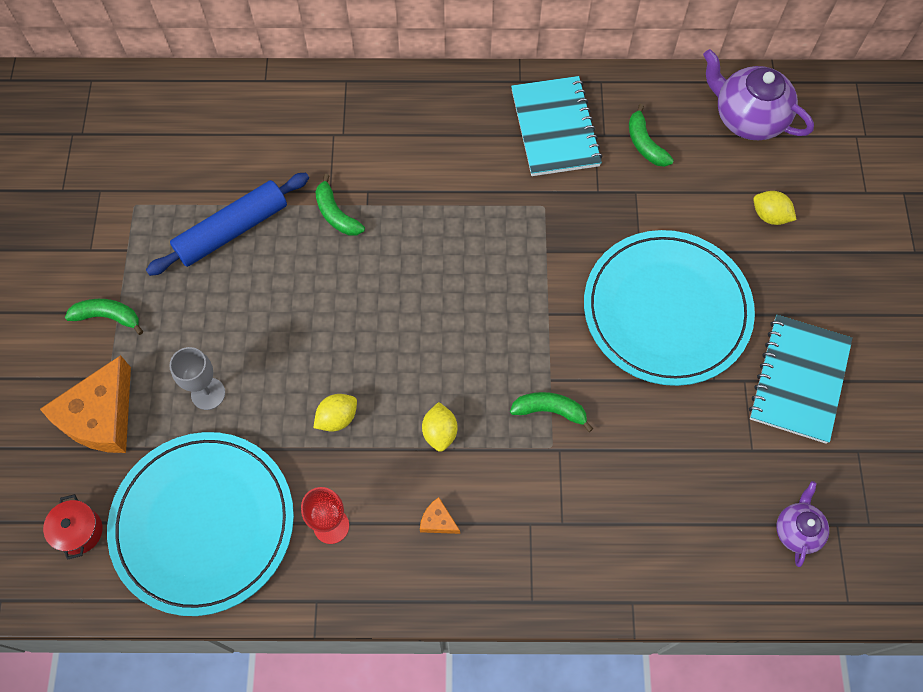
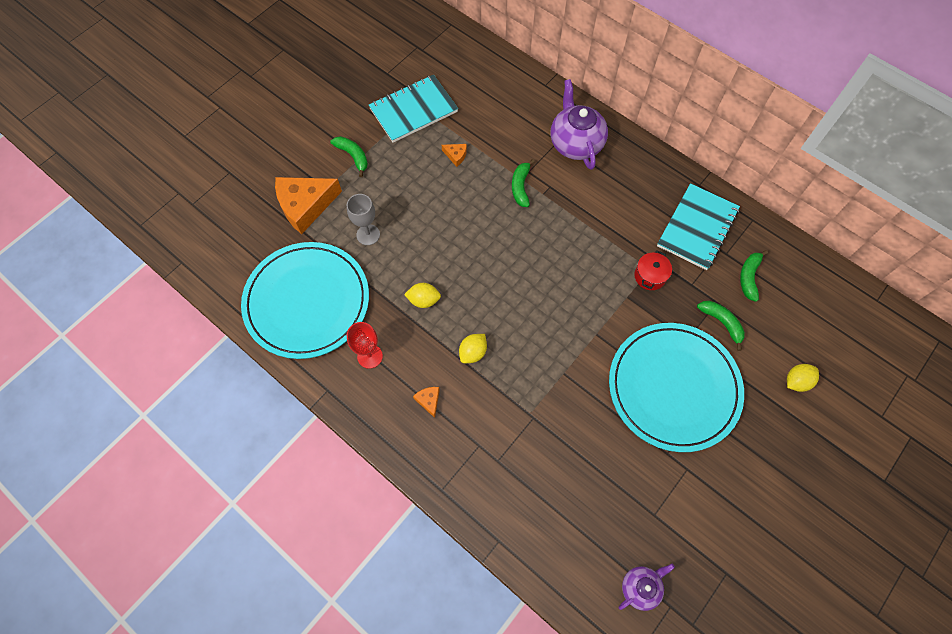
camera: 40 degrees right, 0 degrees up
red pot [43,494,102,560] -> red pot moved to [634,250,672,290]
blue rolling pin [146,173,309,276] -> orange cheese [442,144,467,167]
green banana [510,392,593,432] -> green banana moved to [697,301,745,351]
purple teapot [703,49,814,140] -> purple teapot moved to [550,79,608,170]
turquoise notebook [749,315,852,444] -> turquoise notebook moved to [369,75,458,143]
yellow lemon [753,191,797,225] -> yellow lemon turned 75 degrees clockwise [787,364,819,392]

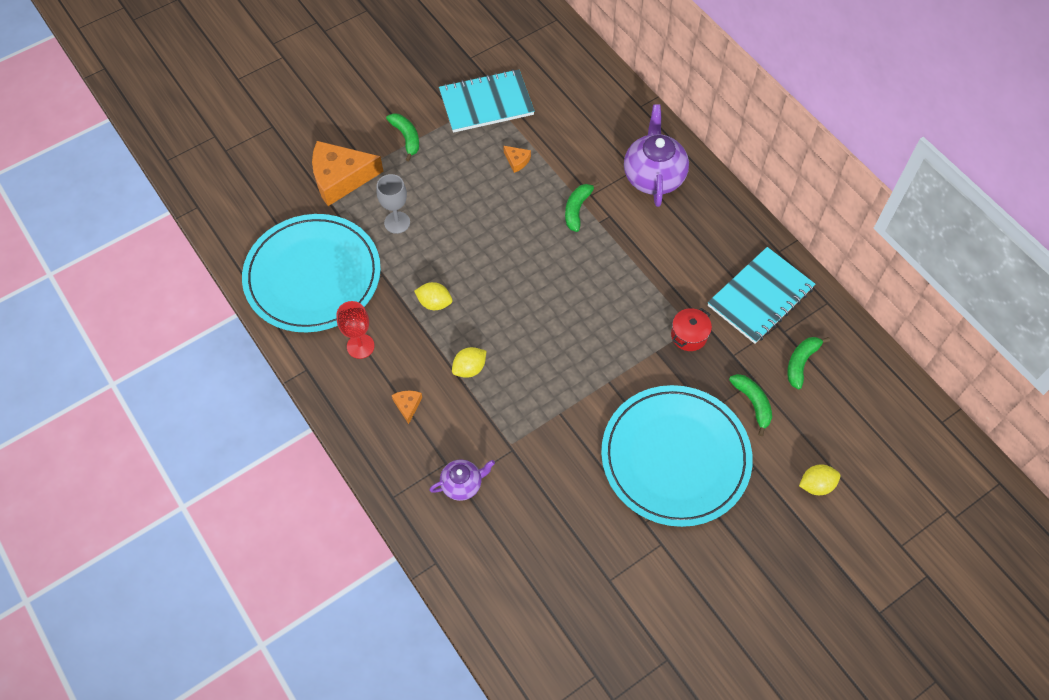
camera: 15 degrees right, 5 degrees down
purple teapot [619,564,675,611] -> purple teapot moved to [429,460,495,501]

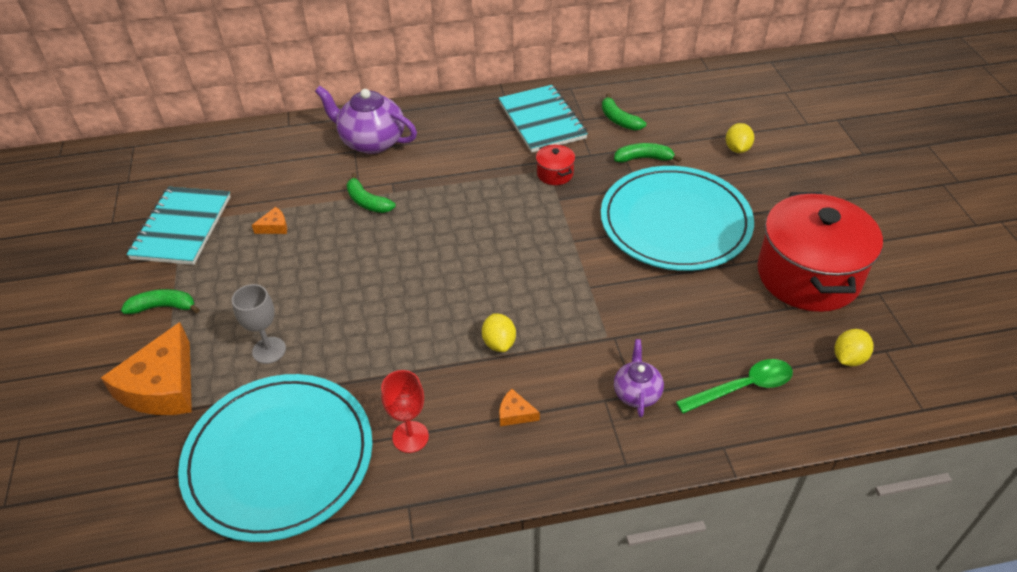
camera: 65 degrees left, 15 degrees down
yellow lemon [414,282,452,310] -> yellow lemon moved to [834,329,873,366]
none -> green spoon [676,359,793,413]
none -> red pot [757,192,883,312]

